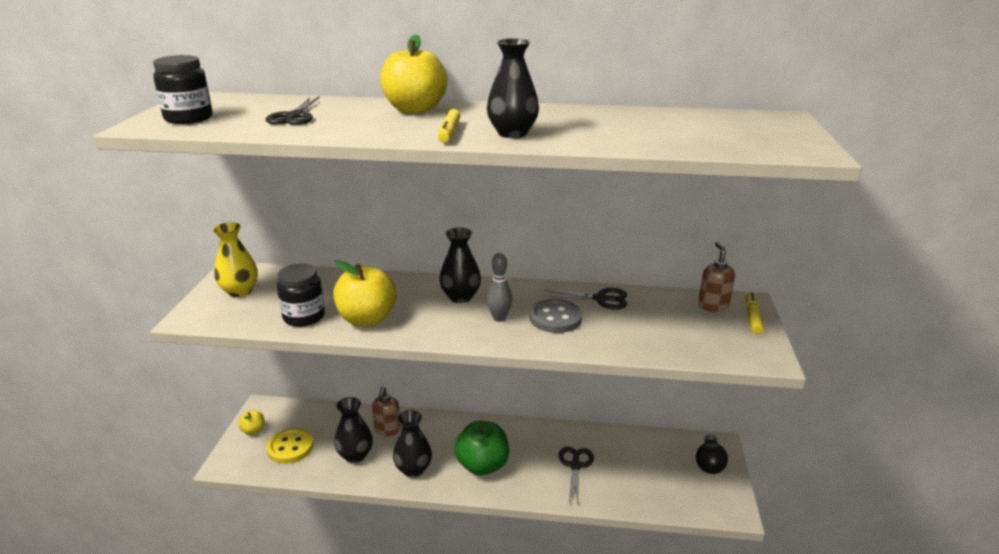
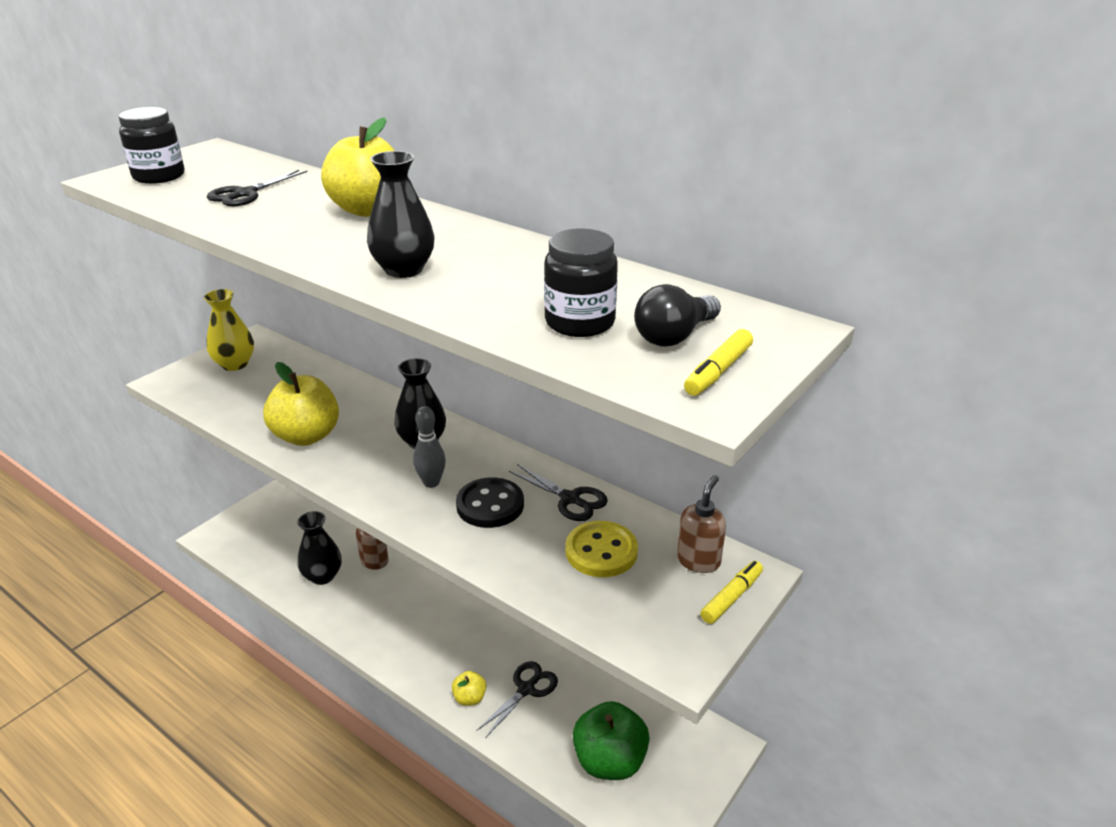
camera: 30 degrees right, 5 degrees up
yellow apple [238,410,264,435] -> yellow apple moved to [452,671,486,706]
yellow button [266,428,314,464] -> yellow button moved to [566,521,638,577]
black jar [277,264,325,327] -> black jar moved to [544,228,618,337]
black vase [393,410,432,477] -> none
yellow marker [438,109,461,143] -> yellow marker moved to [684,329,753,396]
green apple [454,421,509,475] -> green apple moved to [573,701,650,780]
grey button [529,299,582,333] -> black button [456,477,524,528]
black light bulb [696,434,728,474] -> black light bulb moved to [634,284,721,347]

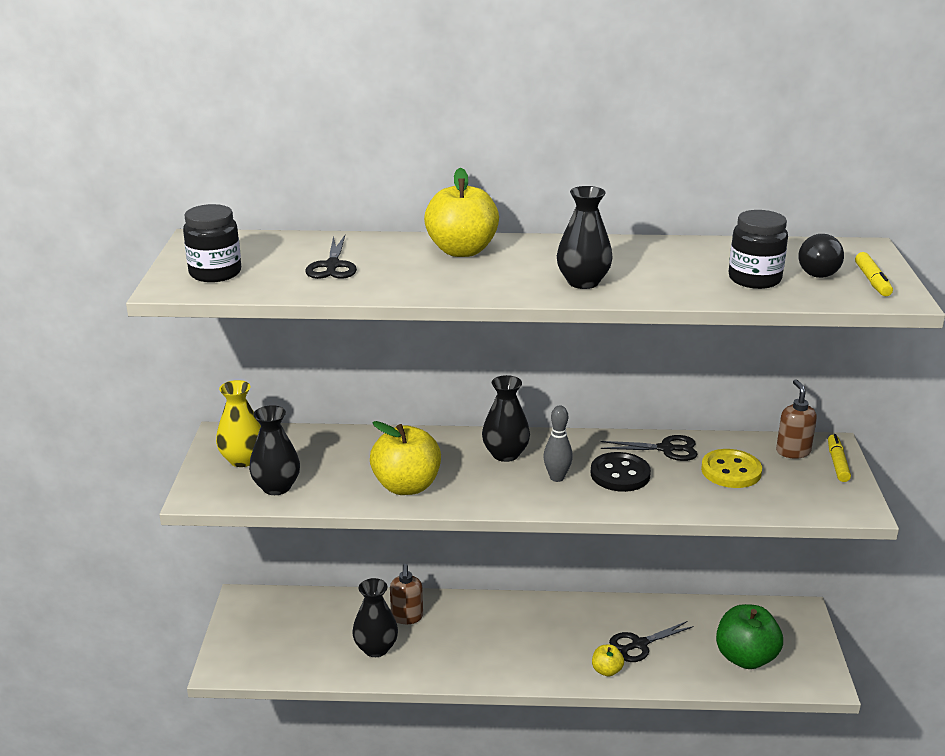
camera: 35 degrees left, 5 degrees down
black scissors [477,661,558,737] -> black scissors turned 120 degrees counterclockwise [609,621,694,662]
none -> black vase [249,405,300,495]

